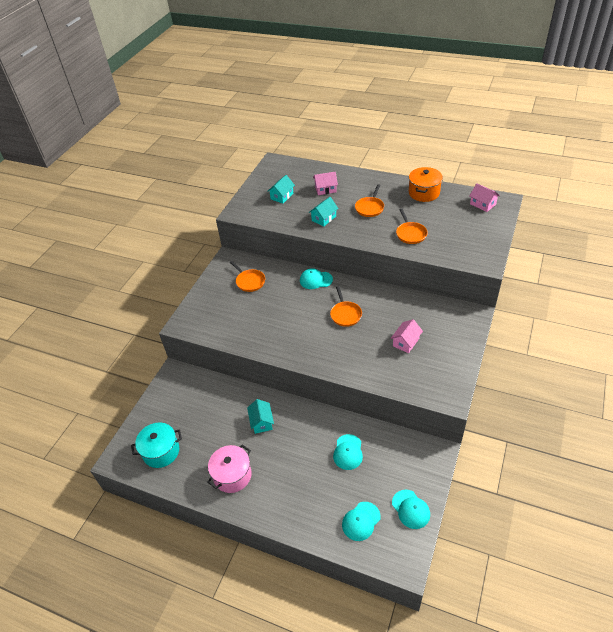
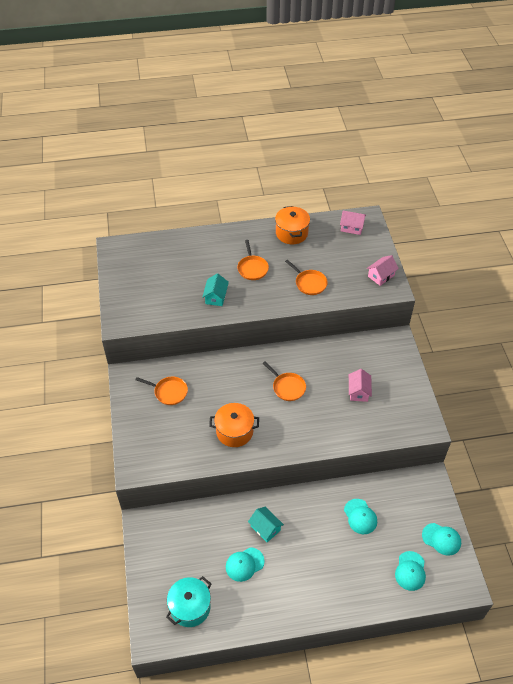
camera: 35 degrees left, 5 degrees up
pink pot [207,444,252,493] -> none
turquoise house [267,175,295,204] -> none
turquoise cap [300,268,333,289] -> turquoise cap moved to [226,547,265,582]
pink house [313,172,338,195] -> pink house moved to [367,255,399,286]
none -> orange pot [209,403,259,447]

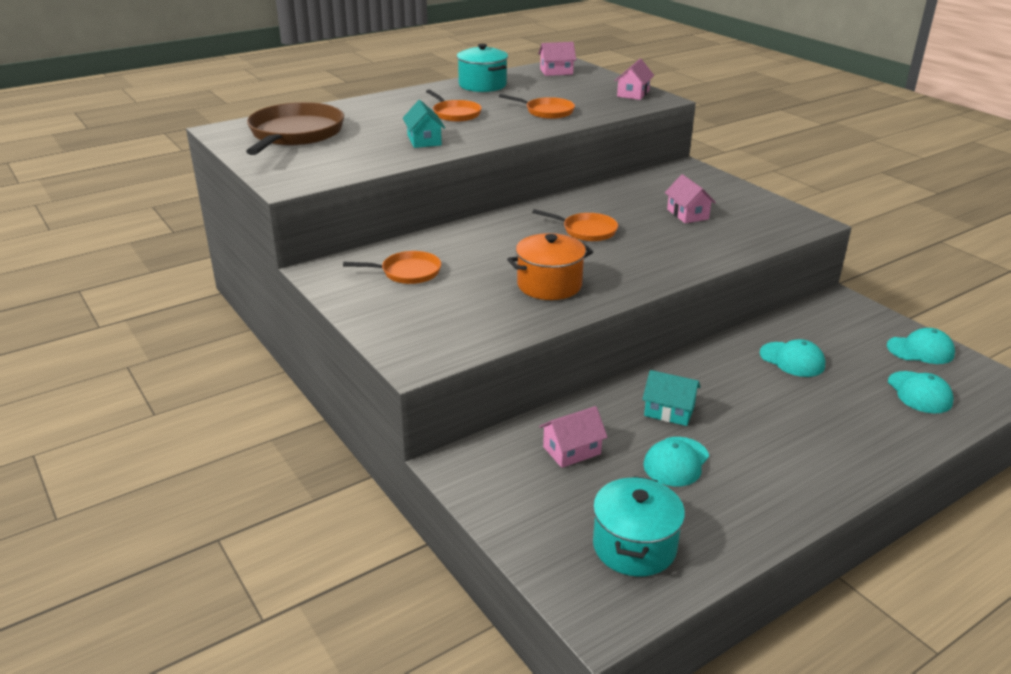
camera: 25 degrees left, 20 degrees down
orange pot [275,206,310,244] -> turquoise pot [457,44,508,92]
none -> brown pan [246,102,344,155]
none -> pink house [539,406,608,468]

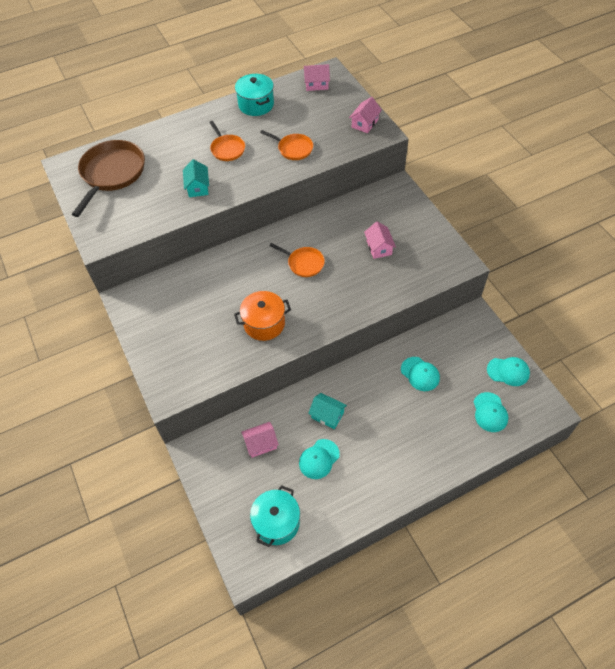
camera: 10 degrees right, 25 degrees up
orange pan [343,251,441,284] -> none

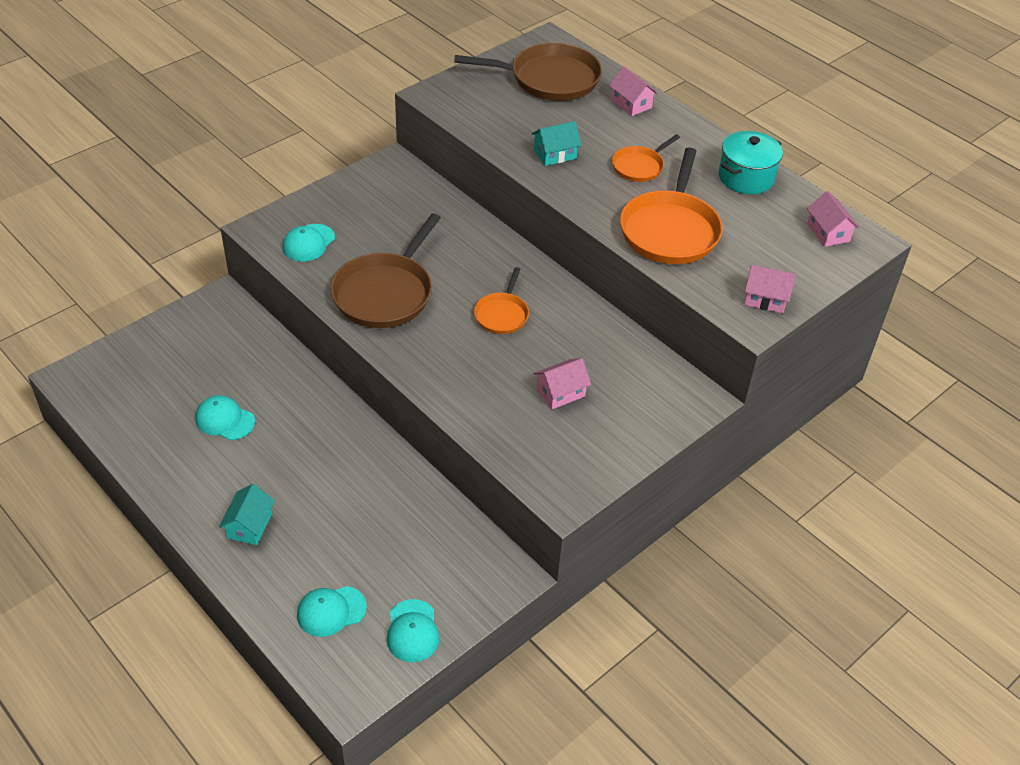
camera: 70 degrees right, 10 degrees down
orange pot [234,291,291,341] -> brown pan [330,213,441,328]
pink house [241,422,279,458] -> pink house moved to [609,66,658,116]
turquoise pot [250,485,300,547] -> none
orange pan [260,130,313,160] -> orange pan [620,147,723,264], size x1.85
turquoise house [308,393,347,429] -> turquoise house moved to [219,484,275,545]
turquoise cap [401,357,440,391] -> turquoise cap moved to [282,224,335,262]

